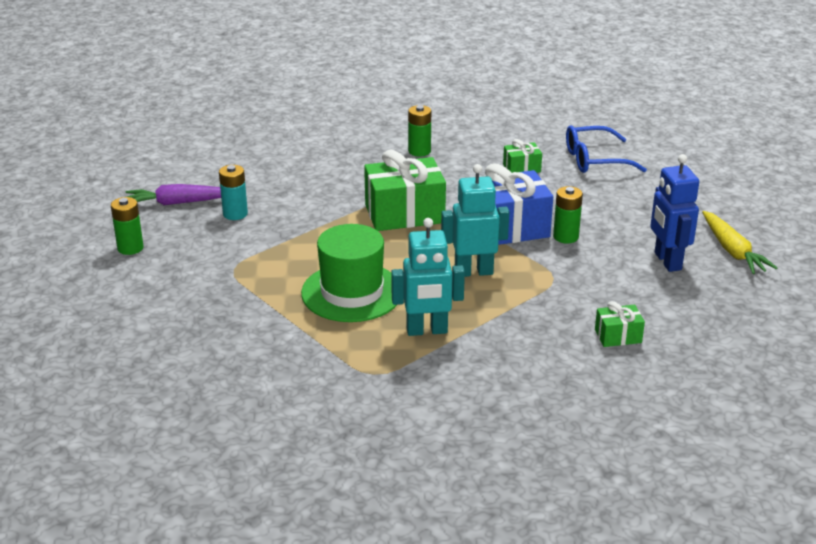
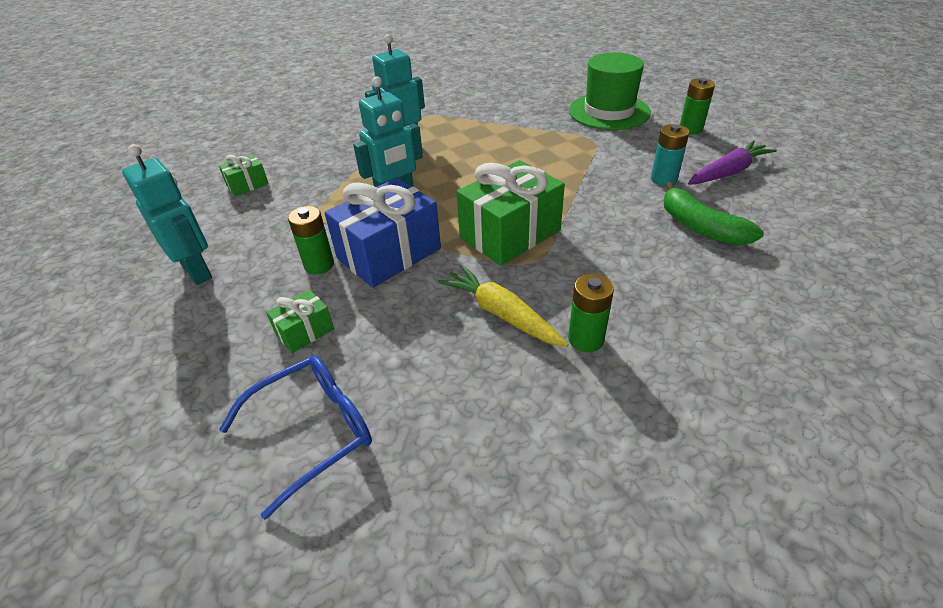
camera: 155 degrees right, 10 degrees up
green hat [301,224,397,322] -> green hat moved to [569,52,651,130]
green gift [503,139,542,173] -> green gift moved to [266,289,334,353]
blue robot [650,154,699,272] -> turquoise robot [122,144,212,285]
yellow carrot [702,211,778,274] -> yellow carrot moved to [438,265,569,347]
none -> green banana [664,182,764,245]

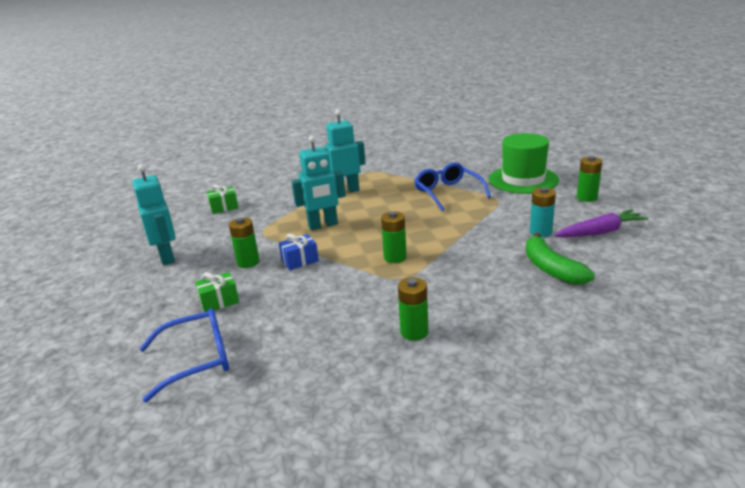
camera: 15 degrees right, 15 degrees down
blue gift [325,178,441,288] -> blue gift [279,234,319,270], size x0.49
yellow carrot [438,265,569,347] -> none
green gift [457,160,565,265] -> green battery [381,211,407,263]
none -> blue glasses [414,162,491,211]

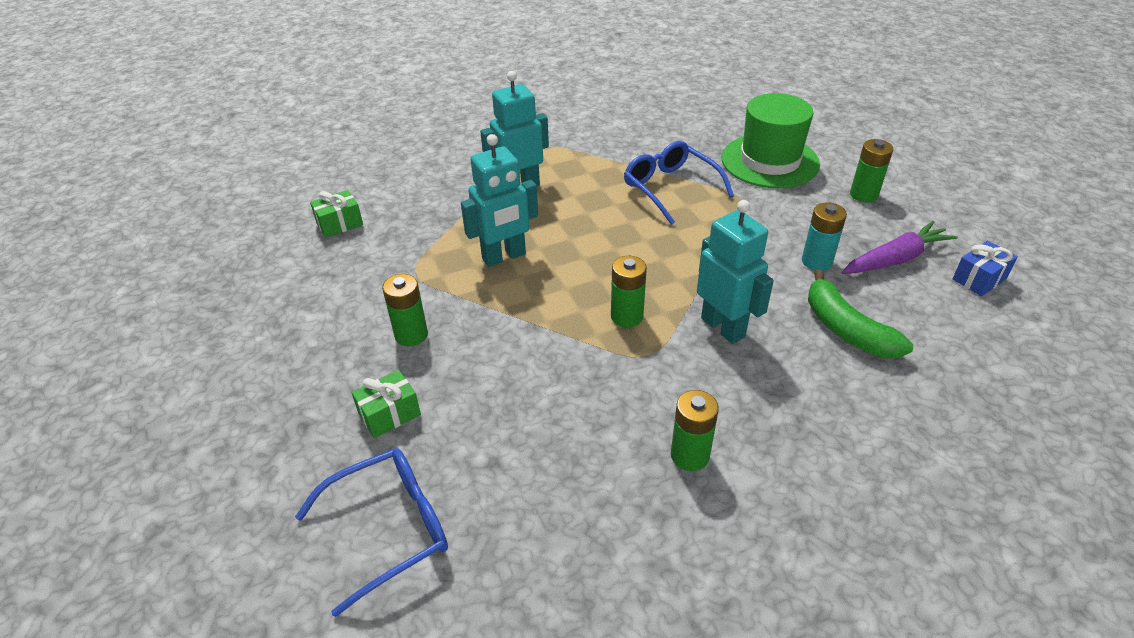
camera: 10 degrees left, 15 degrees up
turquoise robot [132,164,176,265] -> turquoise robot moved to [697,200,774,344]
blue gift [279,234,319,270] -> blue gift moved to [953,241,1018,296]

